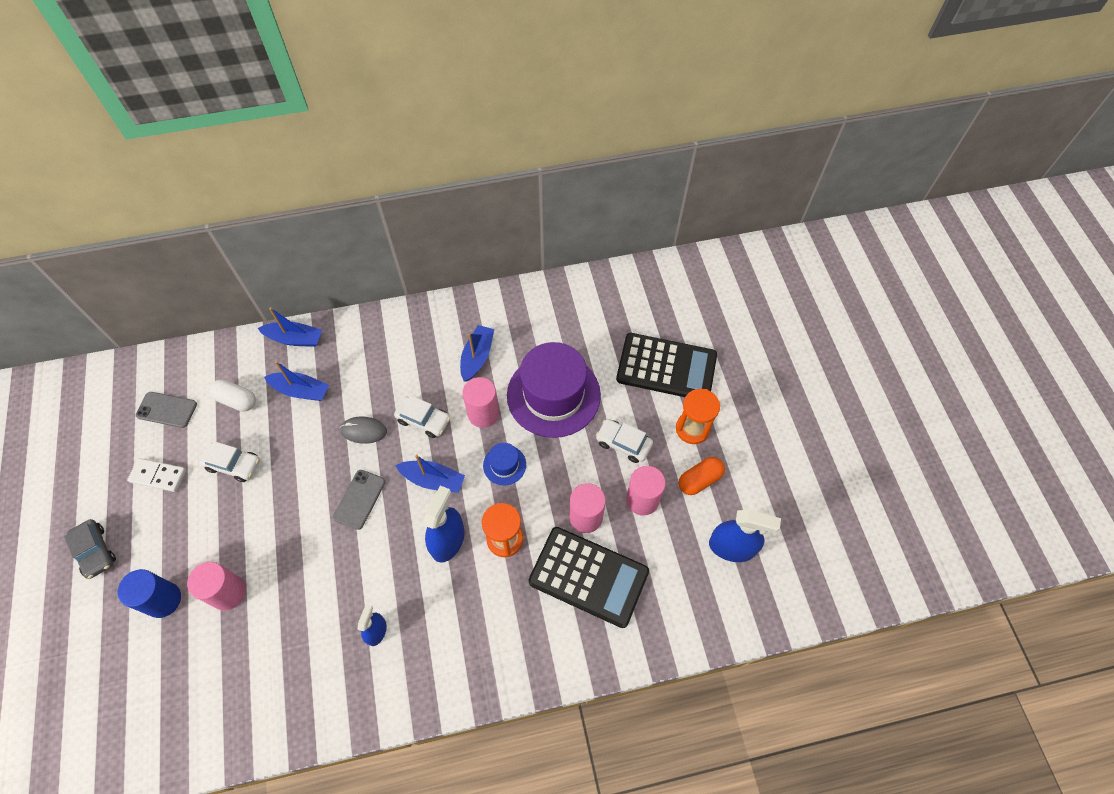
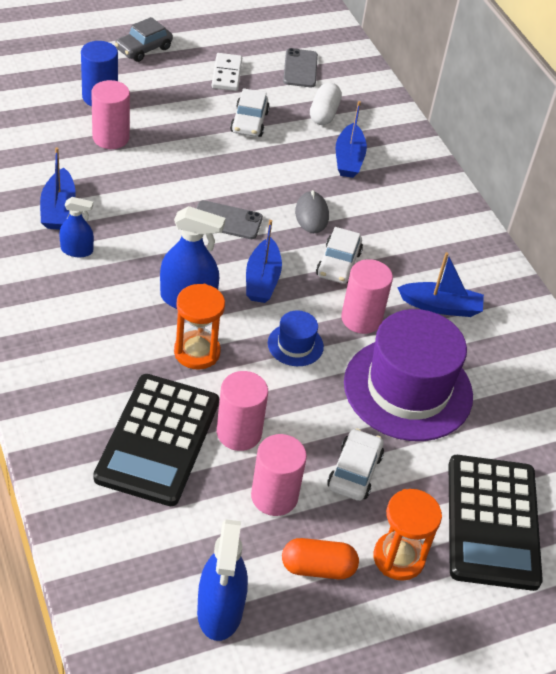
camera: 75 degrees right, 15 degrees down
blue boat [258,307,322,347] -> blue boat moved to [40,147,76,230]
orange capsule [679,457,725,495] -> orange capsule turned 45 degrees counterclockwise [282,538,359,579]

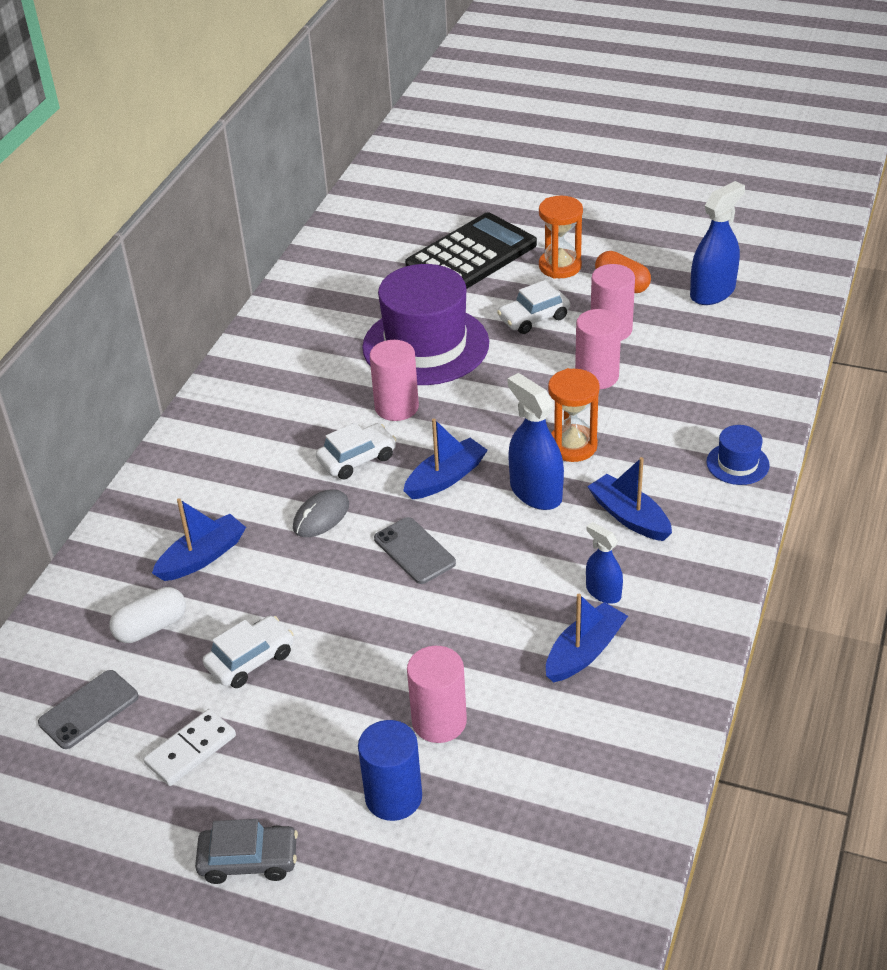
camera: 130 degrees left, 5 degrees down
black calculator [93,374,219,506] -> none
blue hat [268,310,324,366] -> blue hat moved to [706,425,770,485]
blue boat [397,252,484,317] -> blue boat moved to [587,457,672,541]

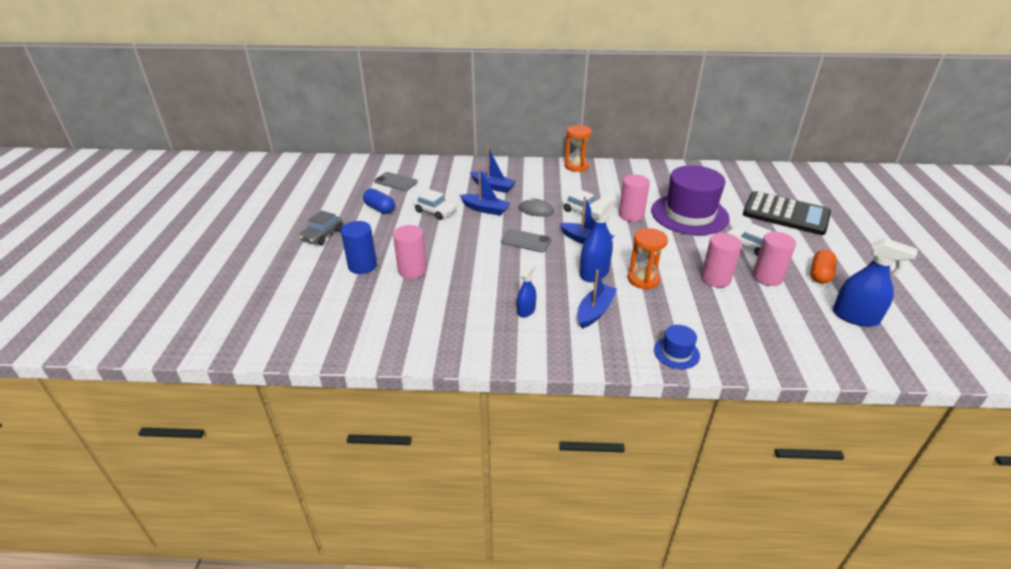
camera: 70 degrees right, 5 degrees down
white capsule [110,587,186,643] -> none
white domino [143,709,236,786] -> blue capsule [363,188,395,214]
grey car [195,819,298,884] -> grey car turned 45 degrees clockwise [299,210,343,245]
grey phone [374,517,456,584] -> grey phone turned 75 degrees clockwise [501,229,551,252]
orange hourglass [539,196,583,279] -> orange hourglass moved to [565,125,592,172]
blue boat [546,594,628,682] -> blue boat moved to [460,168,510,216]

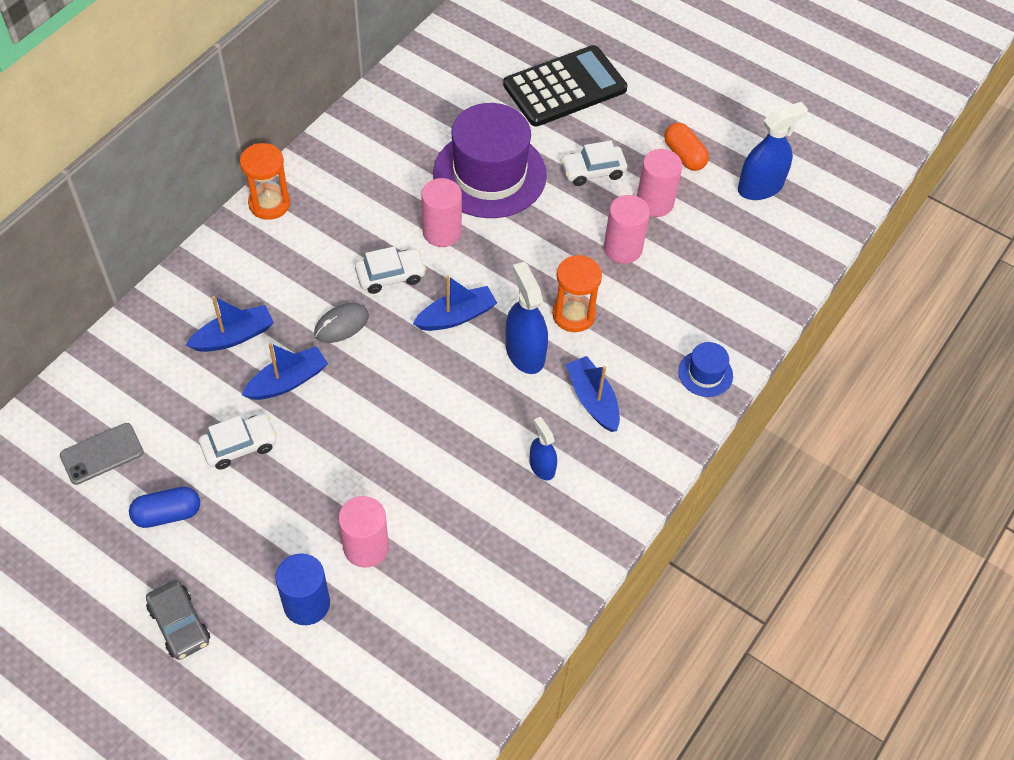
camera: 60 degrees left, 20 degrees up
grey phone [501,229,551,252] -> none

